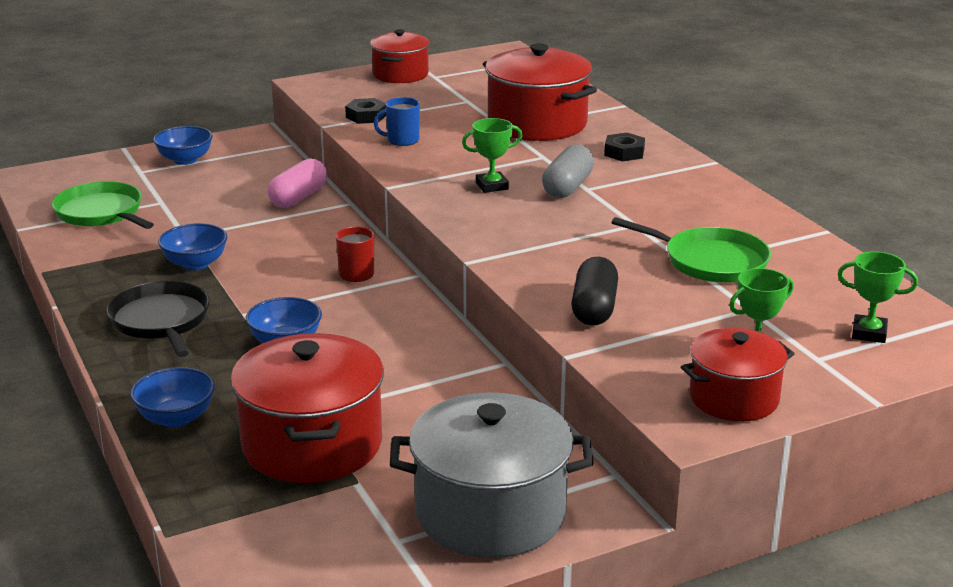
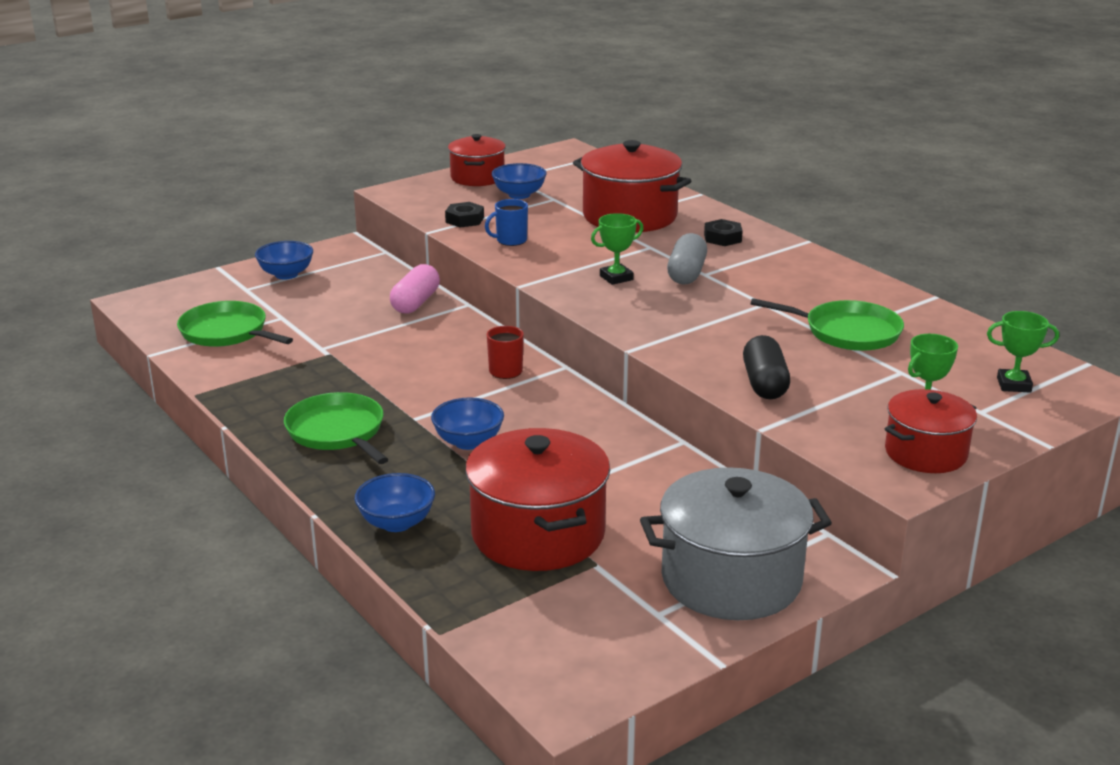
camera: 10 degrees left, 0 degrees up
black pan [107,281,210,357] -> green pan [284,392,388,464]
blue bowl [158,223,227,271] -> blue bowl moved to [492,163,547,199]

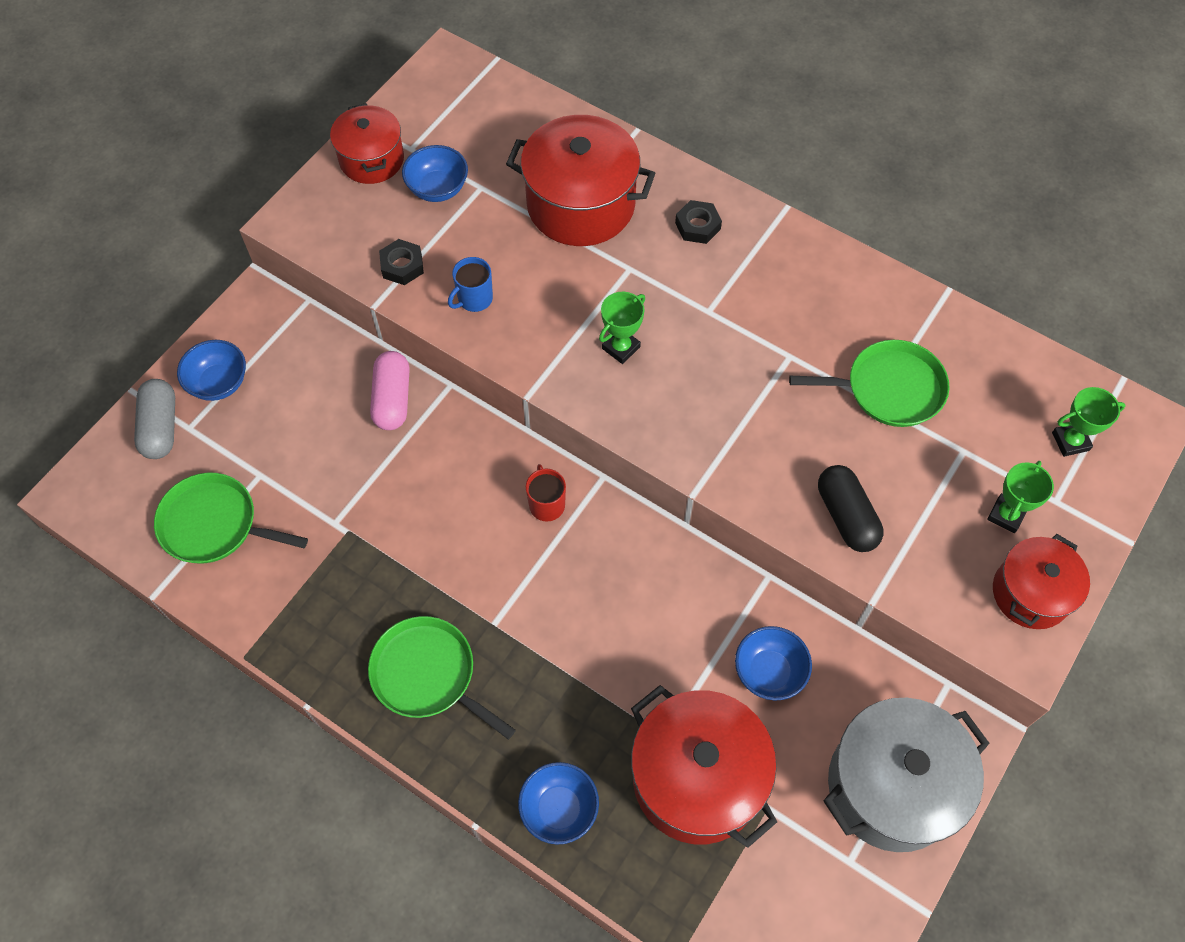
camera: 20 degrees left, 35 degrees up
blue bowl [431,397,504,450] -> blue bowl moved to [735,626,812,700]
grey capsule [667,233,707,284] -> grey capsule moved to [134,379,175,459]

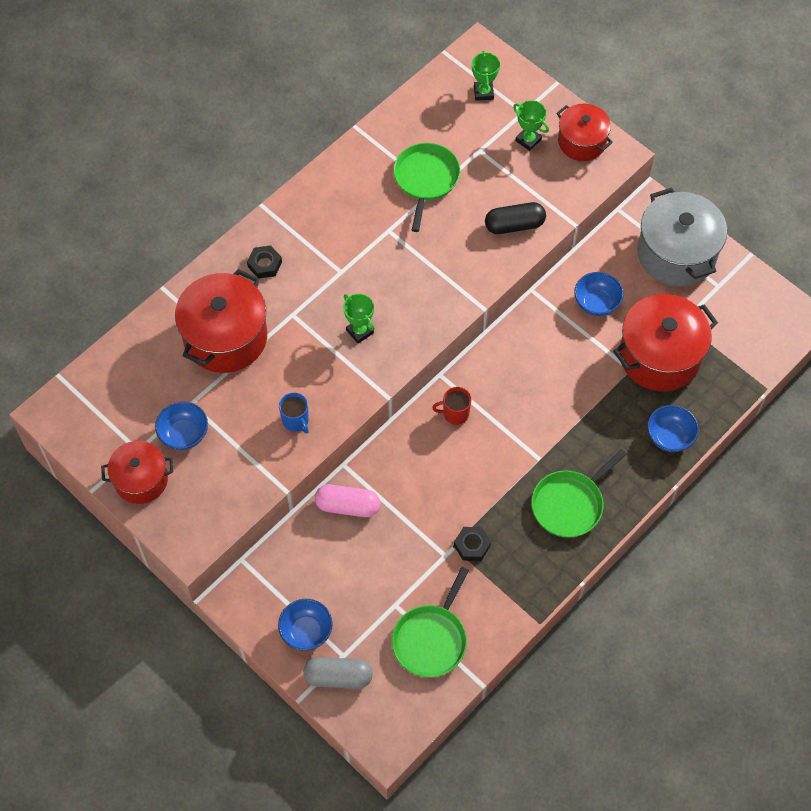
camera: 80 degrees left, 0 degrees up
black nut [379,239,424,285] -> black nut moved to [454,527,491,561]

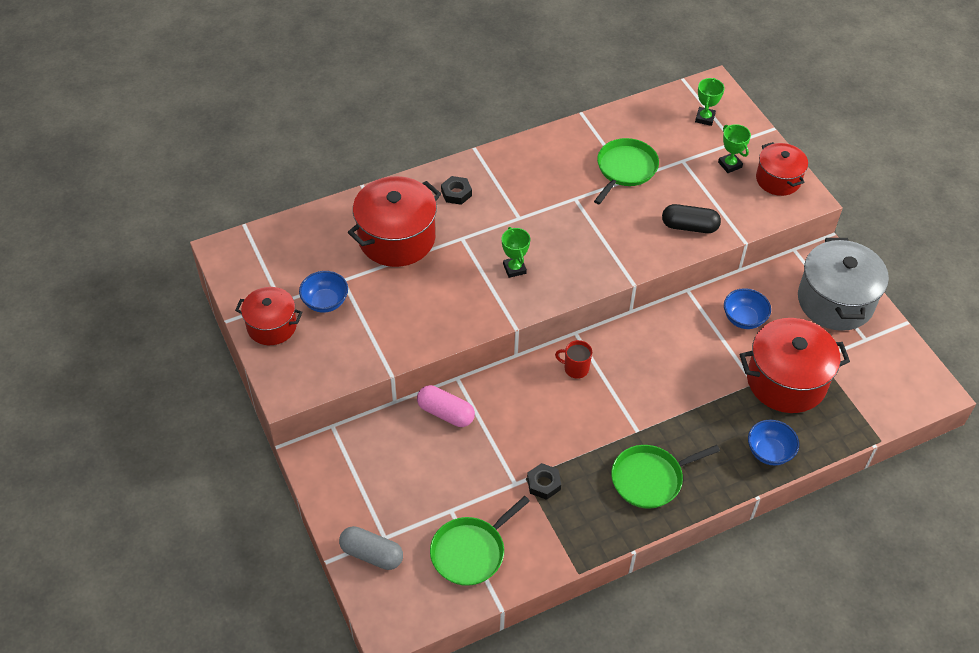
camera: 20 degrees right, 10 degrees down
blue bowl [278,599,333,651] -> none
blue mug [279,393,309,433] -> none

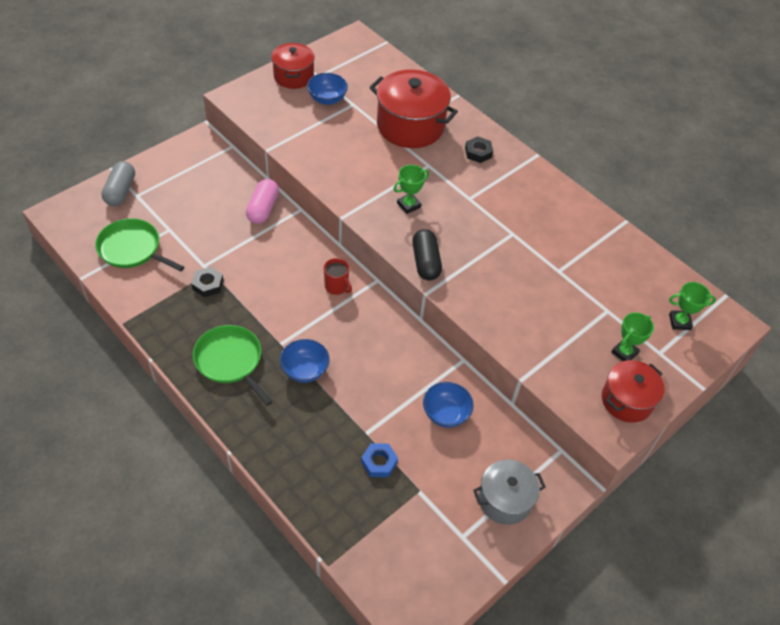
camera: 70 degrees right, 0 degrees up
red mug [555,340,592,379] -> red mug turned 135 degrees clockwise [324,258,352,295]
green pan [594,138,659,205] -> none
black capsule [662,204,721,233] -> black capsule moved to [412,229,442,281]
red pot [740,318,850,413] -> blue nut [361,443,398,477]
blue bowl [748,420,799,465] -> blue bowl moved to [280,339,330,383]
grey pot [798,238,889,331] -> grey pot [473,460,546,525], size x0.61

